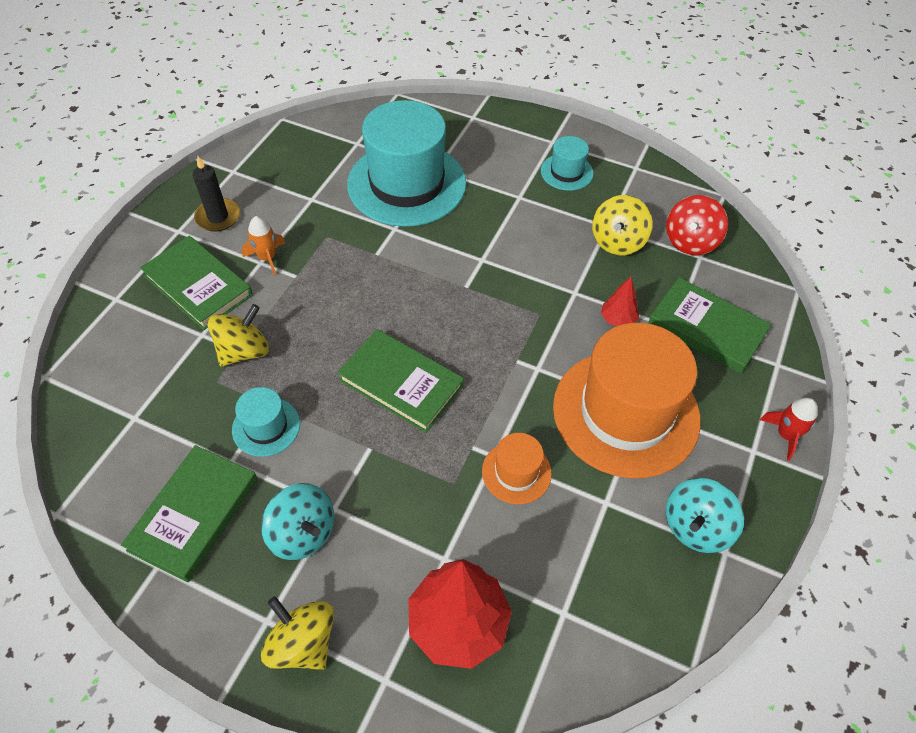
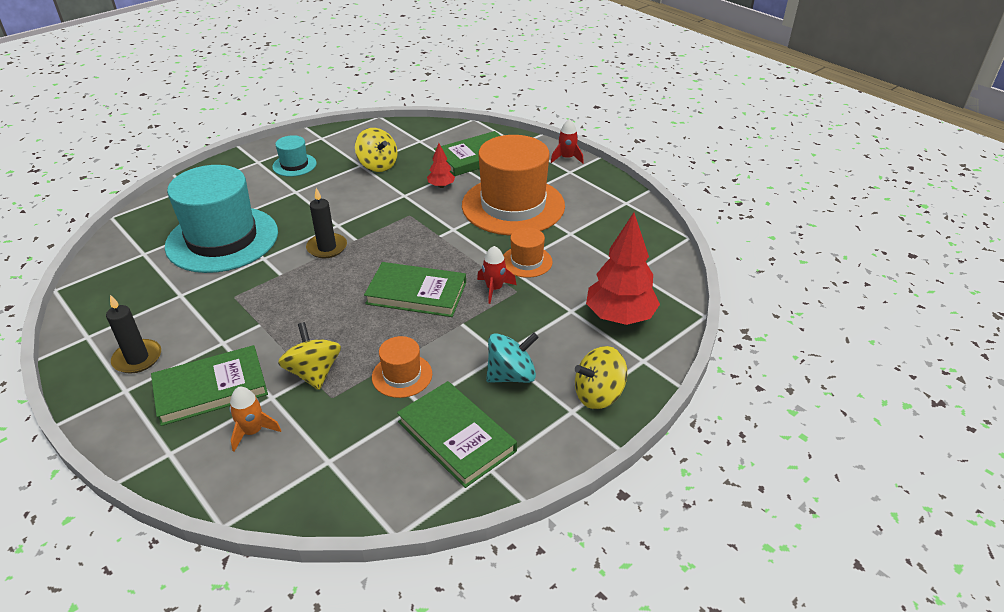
camera: 65 degrees left, 15 degrees down
turquoise hat [232,387,300,457] -> orange hat [372,336,432,398]
orange rocket [242,216,285,276] -> orange rocket moved to [230,387,281,452]
green book [337,329,464,433] -> green book turned 45 degrees clockwise [364,262,466,317]
red spinning top [666,195,728,255] -> none
turquoise spinning top [666,478,744,553] -> none
none -> black candle [306,188,347,258]
none -> red rocket [477,246,516,304]

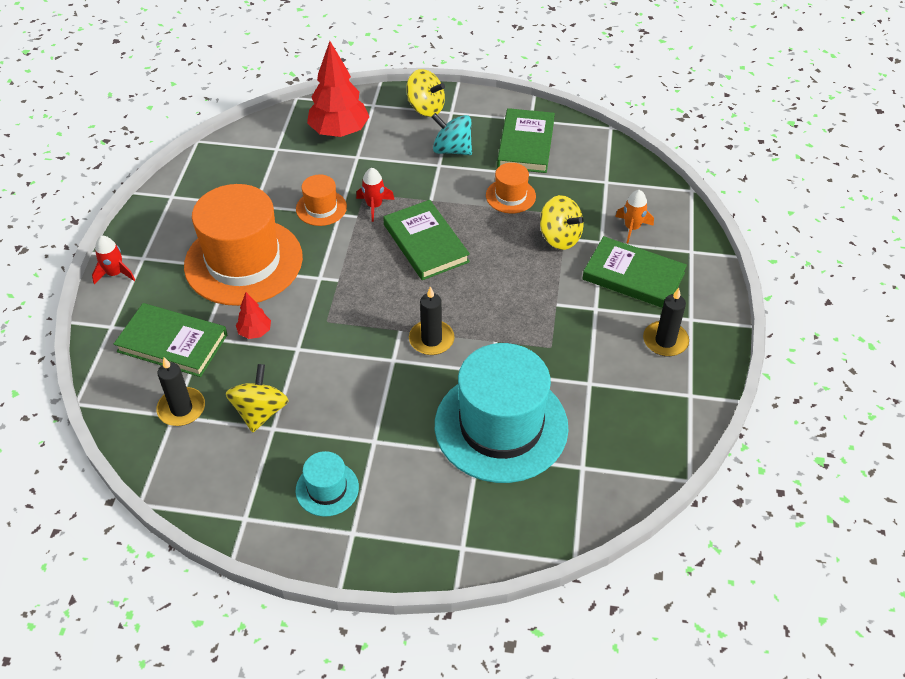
camera: 130 degrees left, 10 degrees up
yellow spinning top [278,322,341,390] -> yellow spinning top turned 75 degrees counterclockwise [540,195,584,250]
none -> black candle [156,357,205,426]

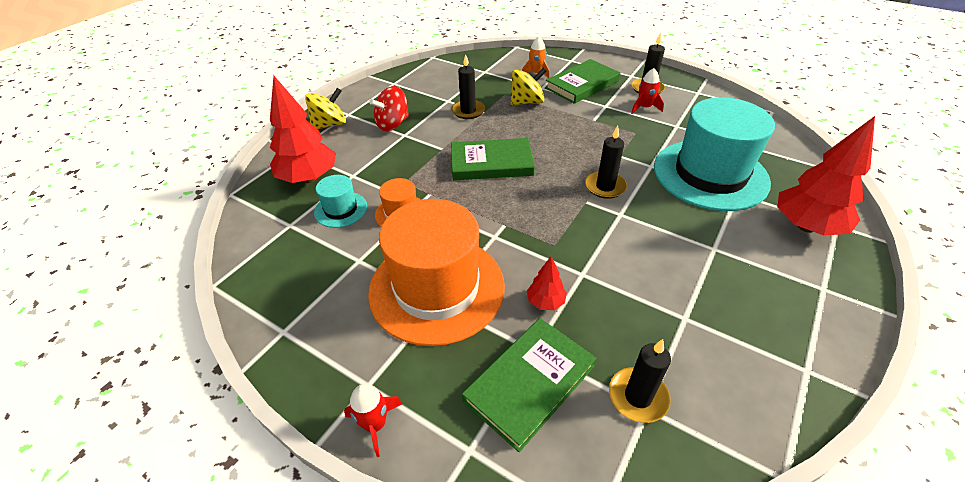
camera: 65 degrees left, 5 degrees down
yellow spinning top [226,364,289,432] -> none
turquoise hat [296,451,359,517] -> turquoise hat moved to [314,175,367,228]
red rocket [356,168,395,222] -> red rocket moved to [631,68,664,114]
turquoise spinning top [432,113,472,155] -> red spinning top [369,86,409,131]
orange hat [486,163,536,214] -> black candle [451,54,485,119]
green book [497,108,555,173] -> none
none -> red tree [777,116,875,236]

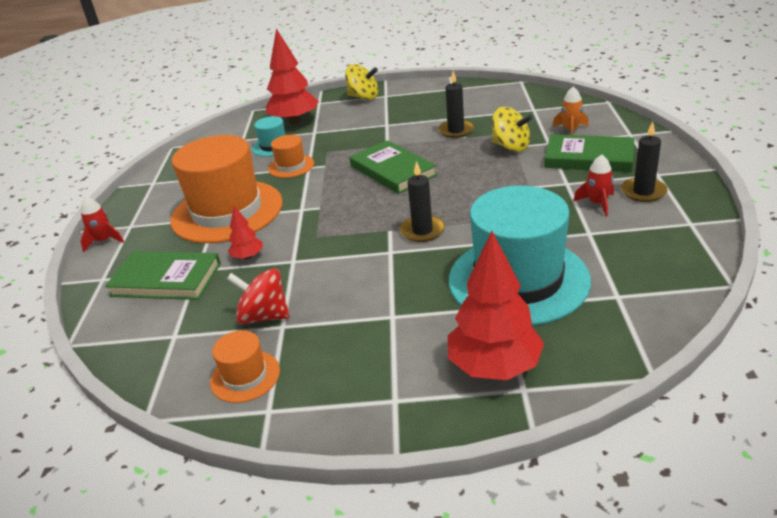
camera: 60 degrees right, 10 degrees down
red spinning top [369,86,409,131] -> red spinning top moved to [227,268,290,325]
black candle [609,339,671,423] -> none
none -> orange hat [210,330,280,403]

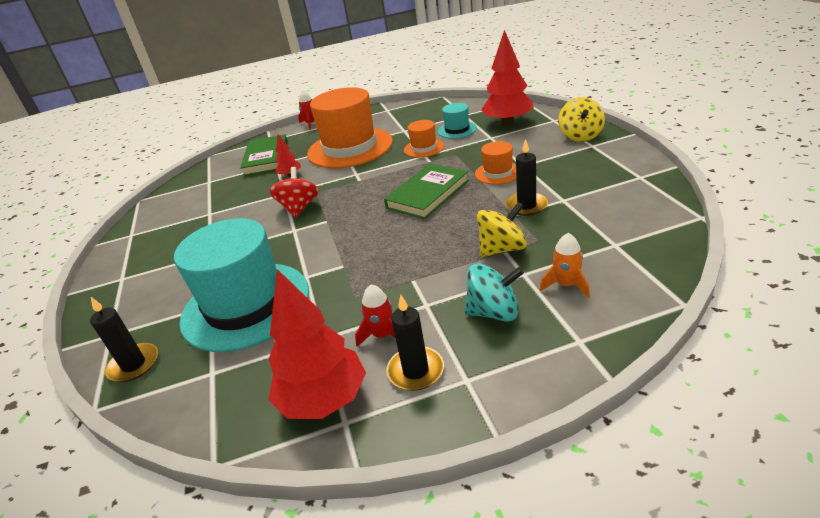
camera: 75 degrees right, 0 degrees up
orange hat [210,330,280,403] -> orange hat moved to [475,141,516,184]
red spinning top [227,268,290,325] -> red spinning top moved to [269,167,319,218]
black candle [400,161,445,242] -> black candle moved to [90,297,158,382]
red tree [448,231,544,380] -> red tree moved to [269,269,366,419]
yellow spinning top [492,107,532,152] -> yellow spinning top turned 135 degrees counterclockwise [477,202,527,257]
green book [544,134,635,172] -> turquoise spinning top [465,263,524,322]

